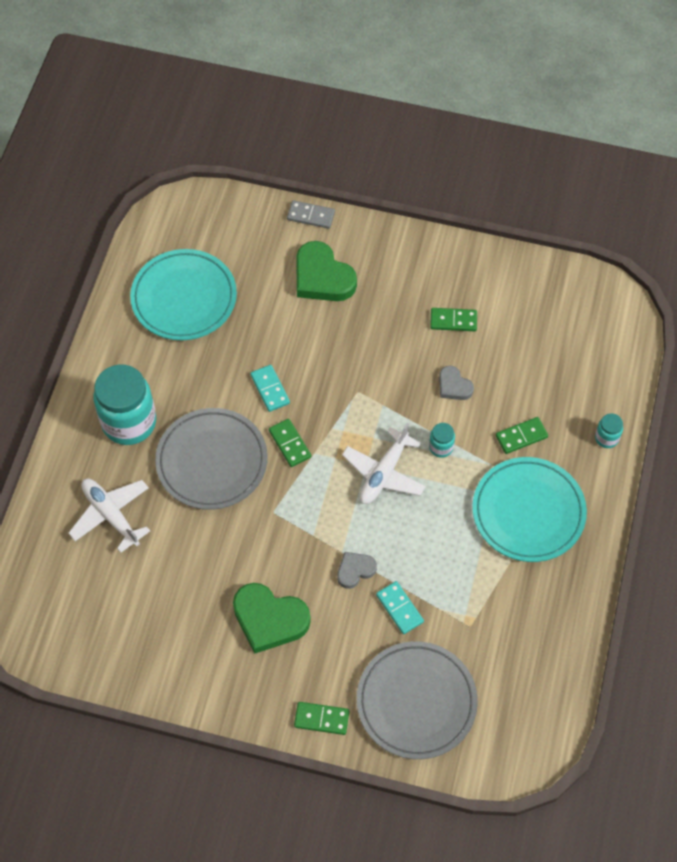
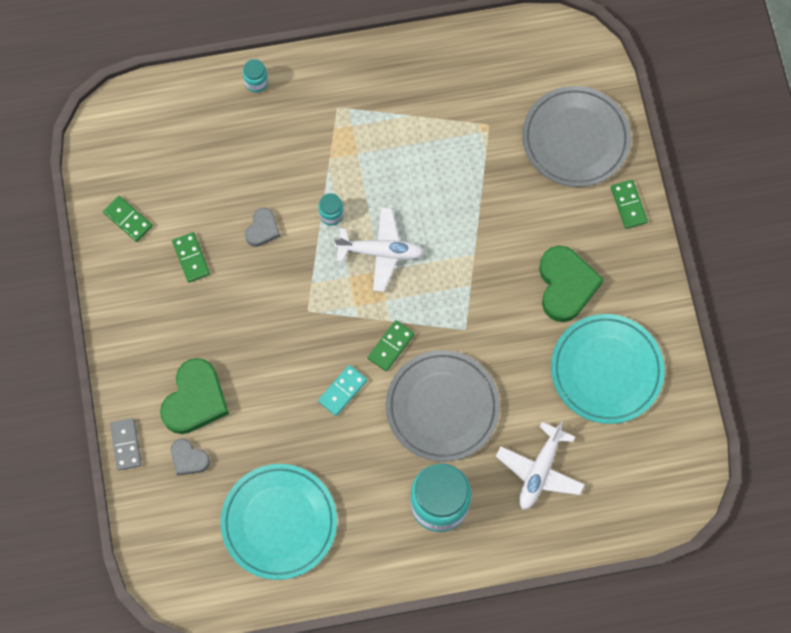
camera: 115 degrees left, 10 degrees up
grey heart [337,552,377,589] -> grey heart moved to [171,439,210,476]
turquoise domino [376,581,424,634] -> none
turquoise plate [472,457,587,562] -> turquoise plate moved to [551,314,665,424]
green domino [496,417,548,454] -> green domino moved to [103,196,153,242]

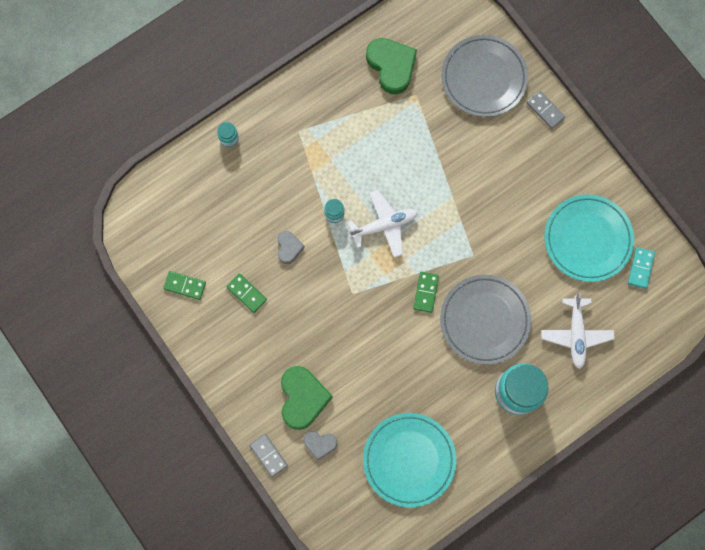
camera: 25 degrees left, 5 degrees up
turquoise domino [318,365,367,416] -> turquoise domino moved to [628,247,655,289]
green heart [539,246,604,322] -> green heart moved to [366,38,417,94]
green domino [611,180,648,229] -> grey domino [526,90,565,129]

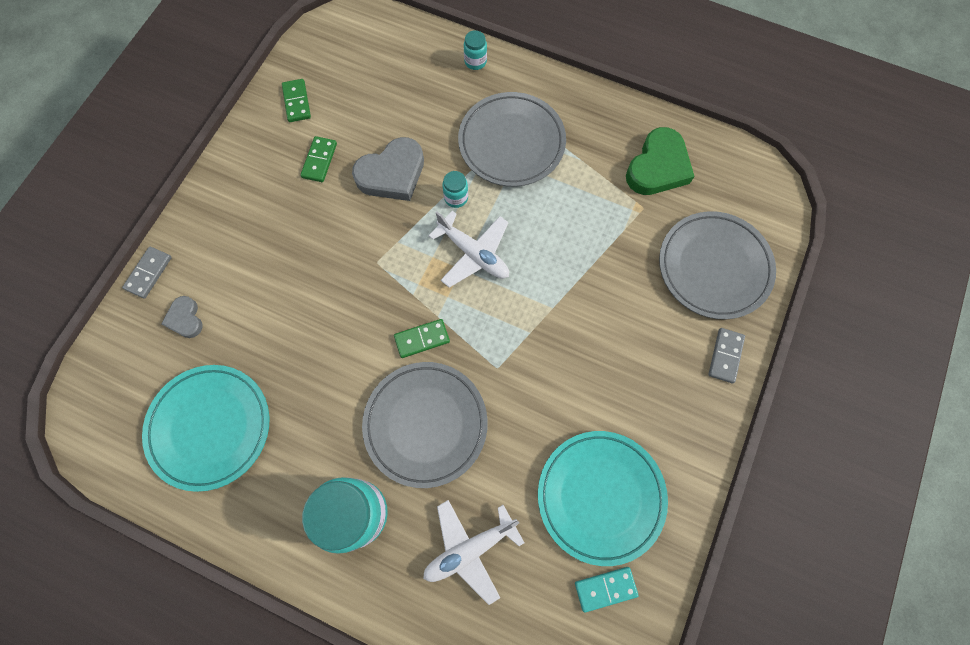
camera: 60 degrees right, 5 degrees down
grey heart [277,231,305,264] -> grey heart [352,137,424,201], size x1.85
green heart [281,366,333,430] -> none
none -> grey plate [458,92,566,187]

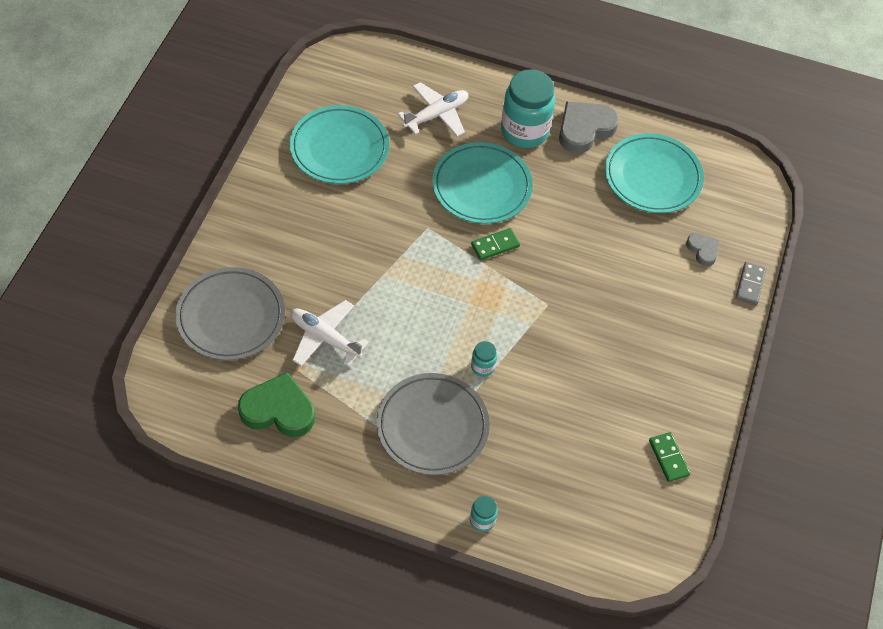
camera: 170 degrees right, 15 degrees down
green domino [300,136,337,182] -> none
grey heart [352,137,424,201] -> grey heart moved to [559,101,619,153]
grey plate [362,362,488,488] -> turquoise plate [432,142,533,224]
white plane [429,211,509,288] -> white plane moved to [290,300,369,366]
turquoise domino [575,567,638,613] -> none
green heart [626,127,695,195] -> green heart turned 75 degrees clockwise [238,372,315,437]
grey domino [708,328,745,383] -> none

